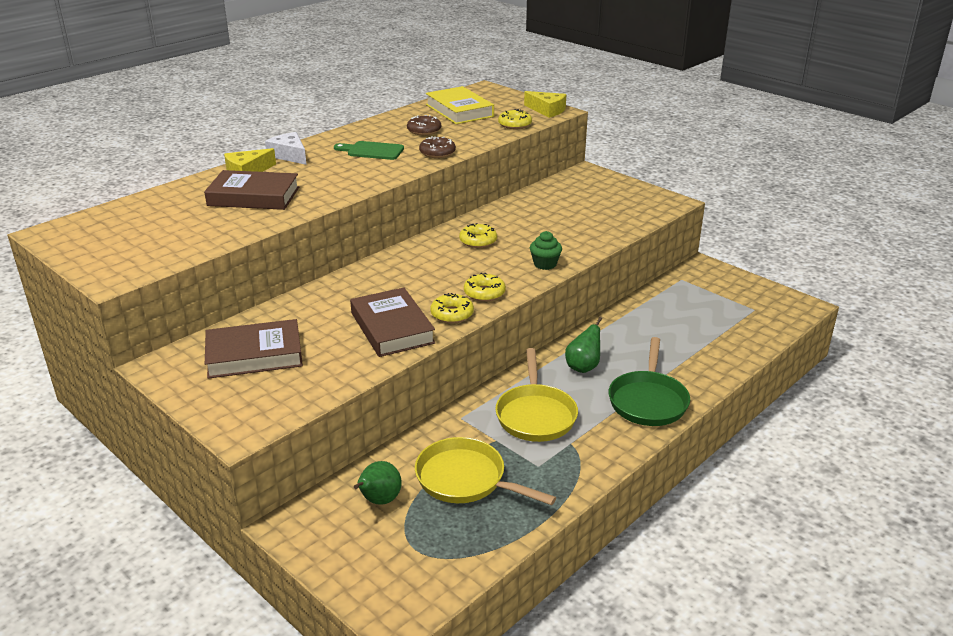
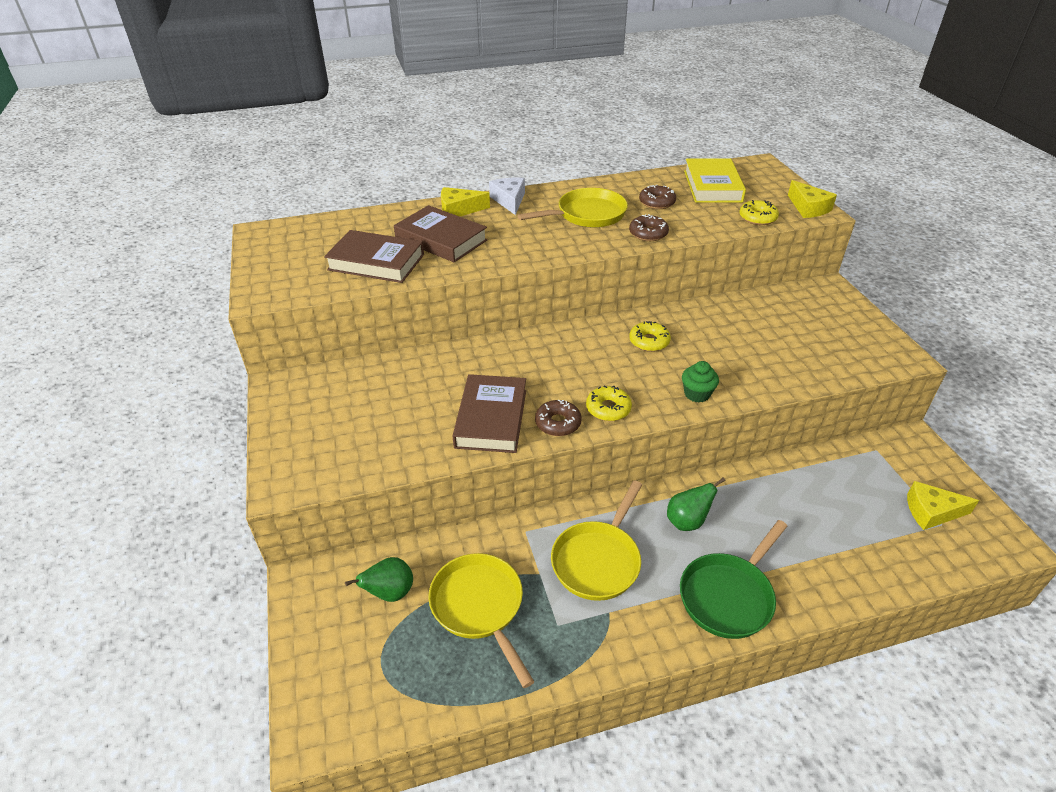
camera: 30 degrees right, 10 degrees up
brown book [205,319,303,379] -> brown book moved to [324,230,424,283]
green cutting board [334,141,404,160] -> yellow pan [517,188,628,228]
yellow donut [430,293,474,323] -> brown donut [535,399,582,436]
none -> yellow cheese [907,481,979,530]

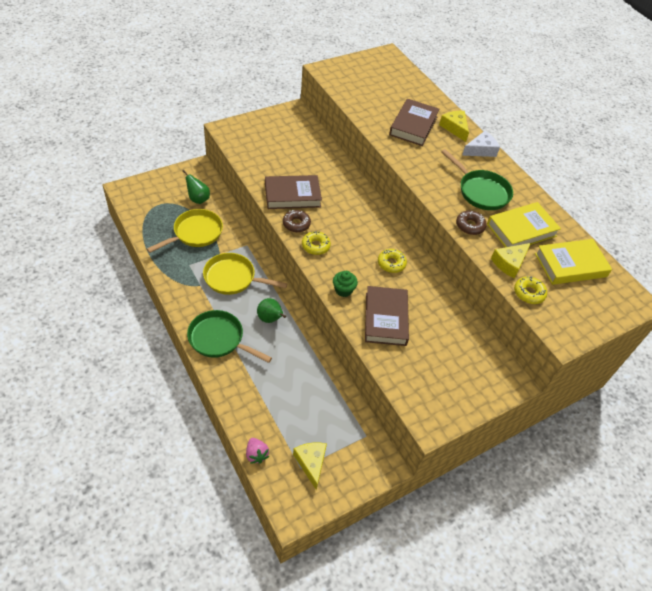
camera: 70 degrees right, 10 degrees up
brown book [324,230,424,283] -> brown book moved to [365,286,409,346]
yellow pan [517,188,628,228] -> green pan [441,149,513,210]
brown donut [639,184,676,209] -> yellow book [487,202,561,247]
yellow cheese [788,180,837,218] -> yellow cheese moved to [491,243,531,278]
none -> pink strawberry [246,438,269,464]

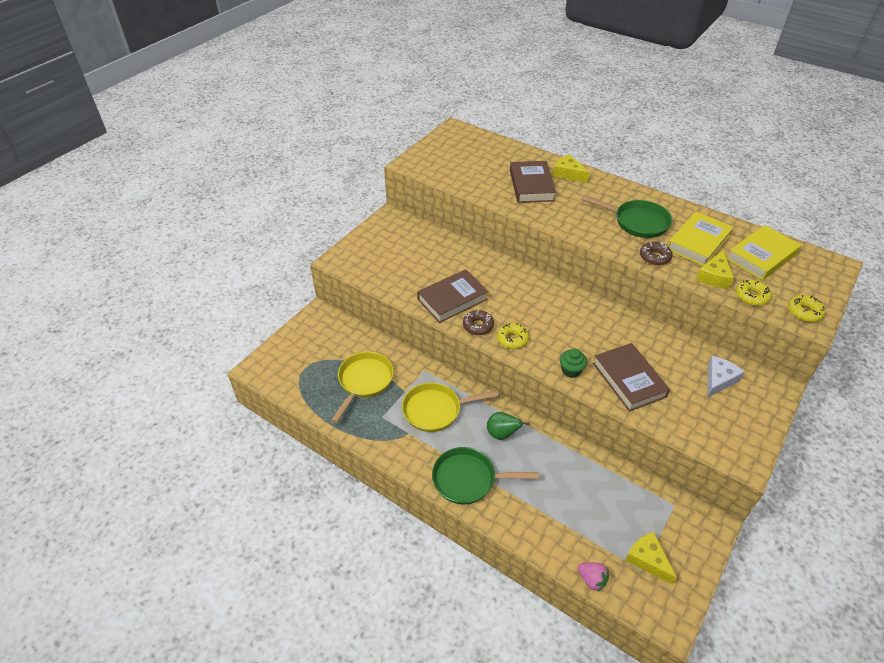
camera: 20 degrees left, 5 degrees down
green pear [183,170,210,204] -> none
yellow donut [378,249,407,273] -> yellow donut moved to [788,295,825,322]
white cheese [462,131,500,157] -> white cheese moved to [707,356,745,398]

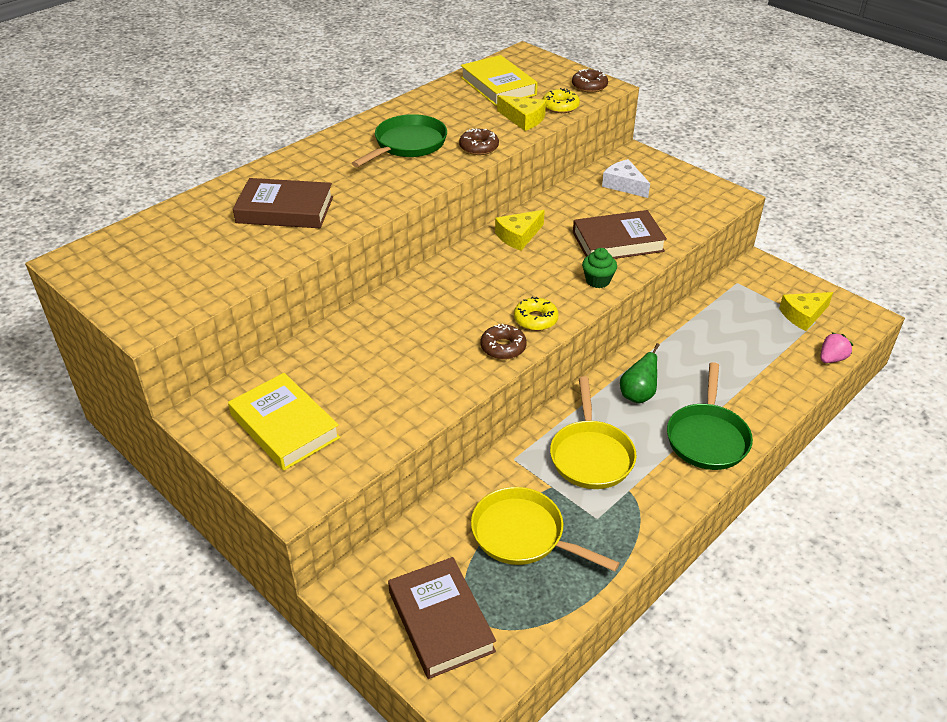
camera: 80 degrees left, 5 degrees down
brown book [417,269,489,323] -> brown book moved to [388,557,496,679]
yellow cheese [553,154,590,183] -> yellow cheese moved to [495,210,545,251]
yellow book [668,212,733,266] -> yellow book moved to [228,373,340,471]
yellow donut [788,295,825,322] -> brown donut [572,68,608,93]

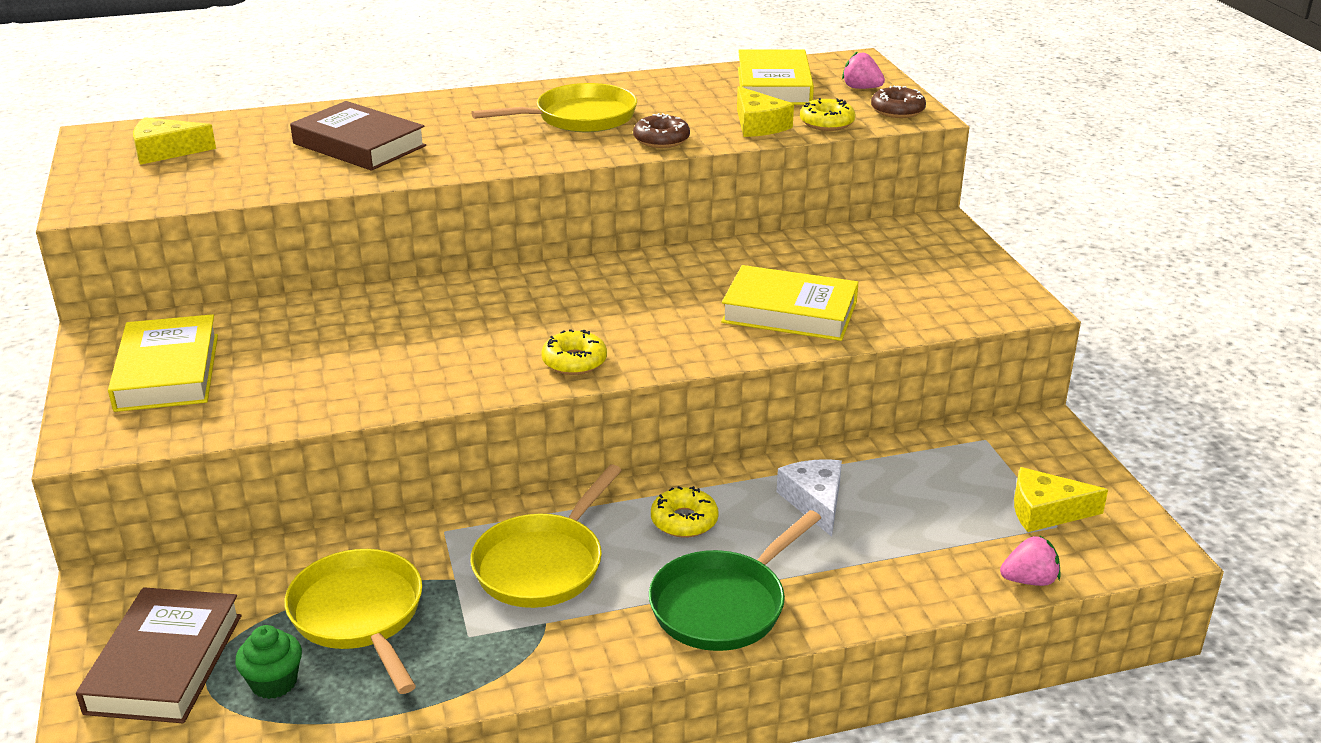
camera: 30 degrees right, 10 degrees down
green pan [352,114,447,167] -> yellow pan [471,83,637,132]
brown donut [481,324,527,360] -> none
yellow cheese [495,210,545,251] -> yellow cheese moved to [133,117,216,165]
brown book [573,210,667,259] -> yellow book [721,265,859,341]
green cupcake [582,248,617,288] -> green cupcake moved to [235,625,302,699]
white cheese [602,159,650,198] -> white cheese moved to [777,459,842,537]
green pear [620,343,660,403] -> yellow donut [651,486,719,538]
none -> pink strawberry [842,51,885,89]

